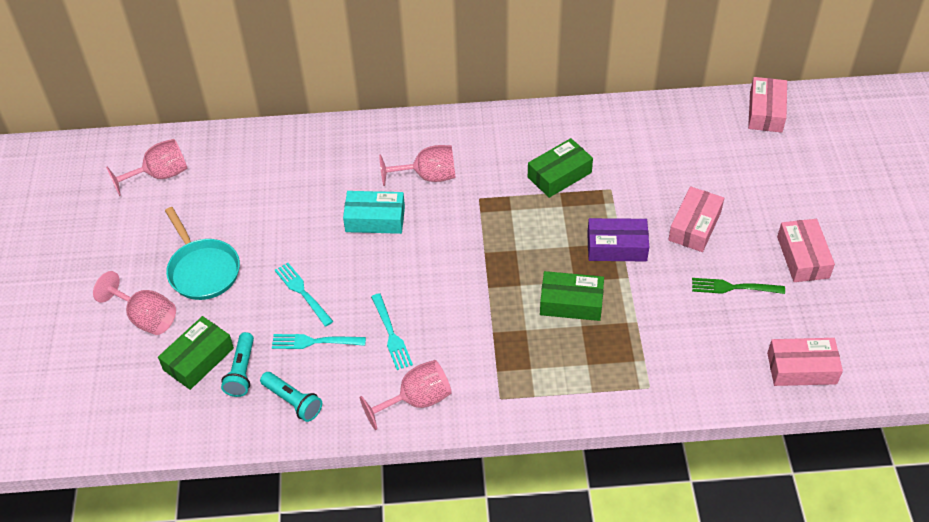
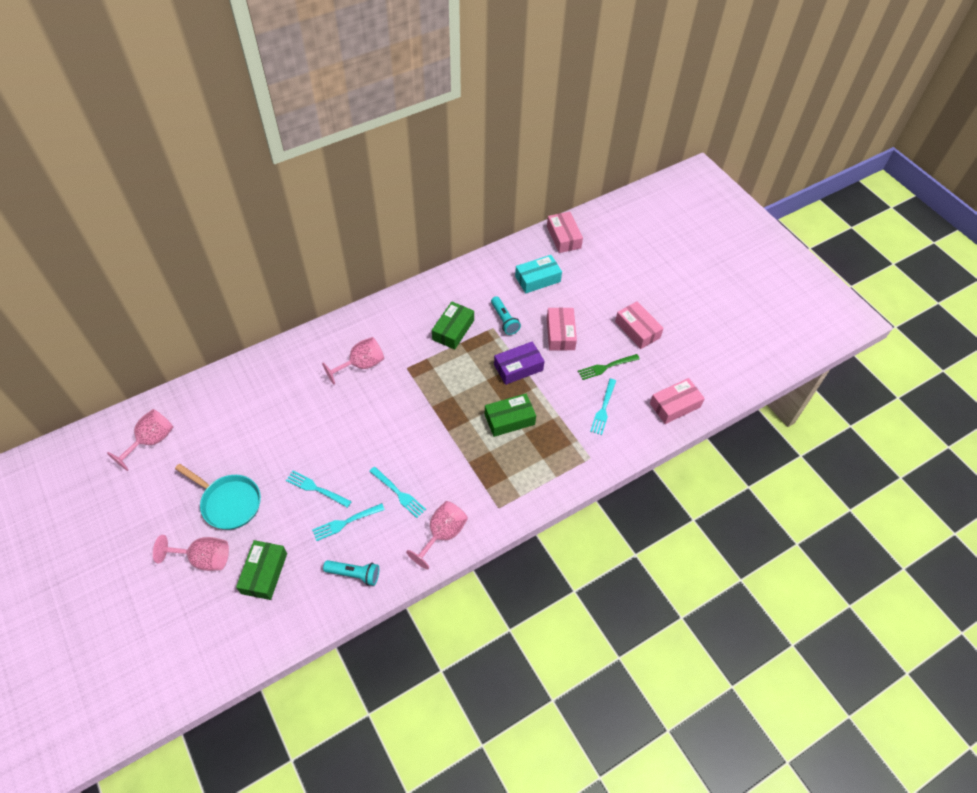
camera: 30 degrees left, 5 degrees up
turquoise flashlight [221,332,254,397] -> turquoise flashlight moved to [491,296,521,335]
turquoise box [343,191,405,234] -> turquoise box moved to [515,255,562,294]
none -> turquoise fork [590,379,616,435]

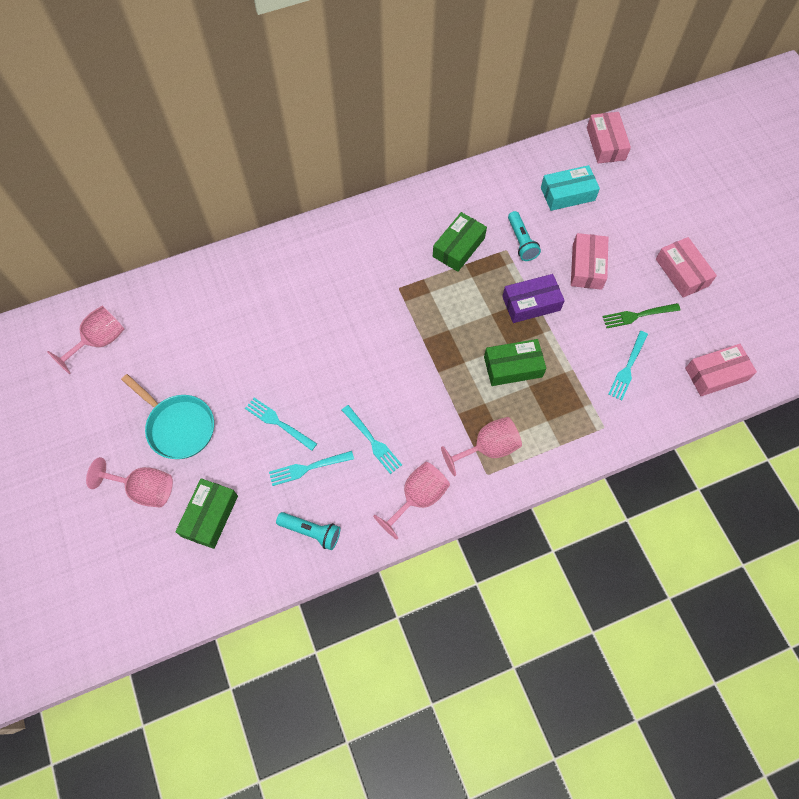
camera: 10 degrees right, 10 degrees up
pink goblet [322,337,384,385] -> pink goblet moved to [441,417,522,476]

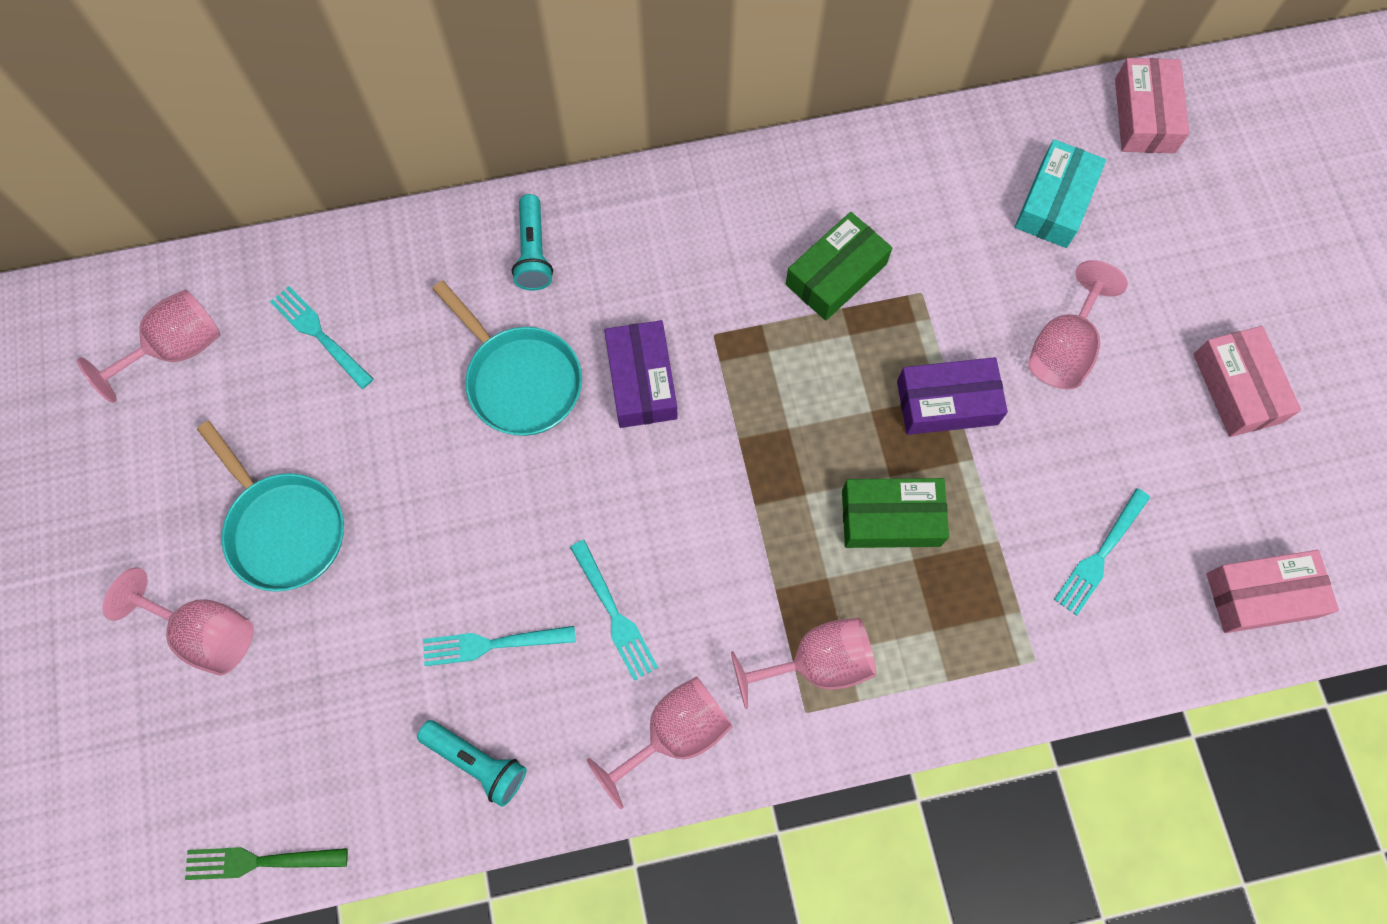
camera: 10 degrees right, 5 degrees up
green box [175,478,238,549] -> none
turquoise fork [245,398,317,451] -> turquoise fork moved to [270,286,374,389]
turquoise flashlight [508,211,541,261] -> turquoise flashlight moved to [512,194,553,291]
turquoise box [541,165,600,211] -> turquoise box turned 60 degrees counterclockwise [1015,139,1106,248]
pink box [571,233,609,290] -> pink goblet [1028,260,1128,389]
green fork [602,303,681,328] -> green fork moved to [185,847,348,880]
none -> turquoise pan [432,280,582,436]
none -> purple box [604,320,678,428]

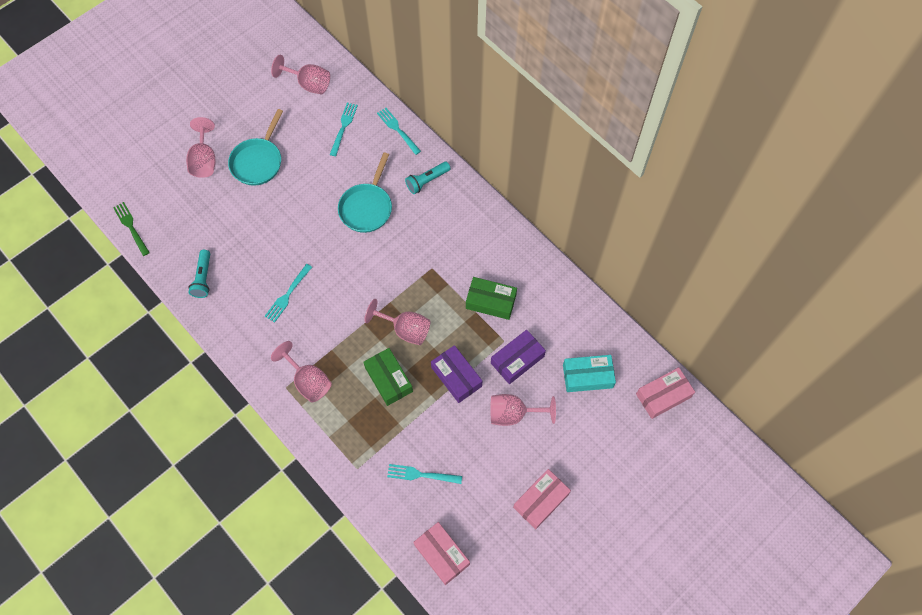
camera: 60 degrees right, 5 degrees down
turquoise fork [423,626,576,666] -> turquoise fork moved to [377,108,421,155]
pink goblet [587,676,733,809] -> pink goblet moved to [364,299,431,345]
purple box [604,320,678,428] -> purple box moved to [491,330,546,384]

